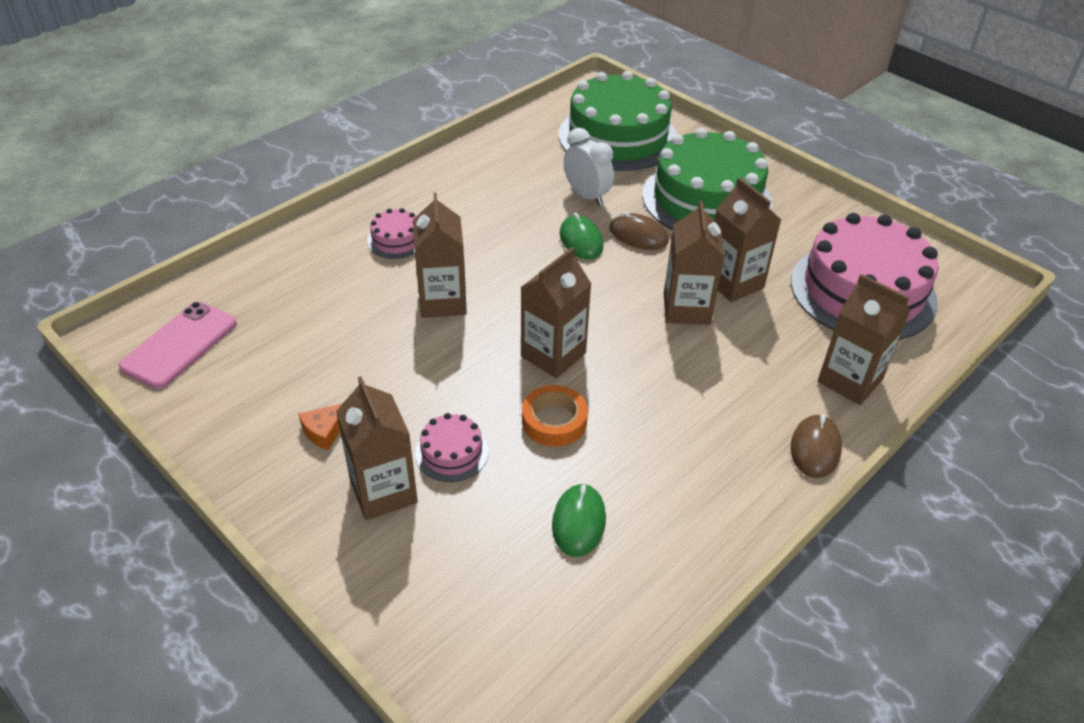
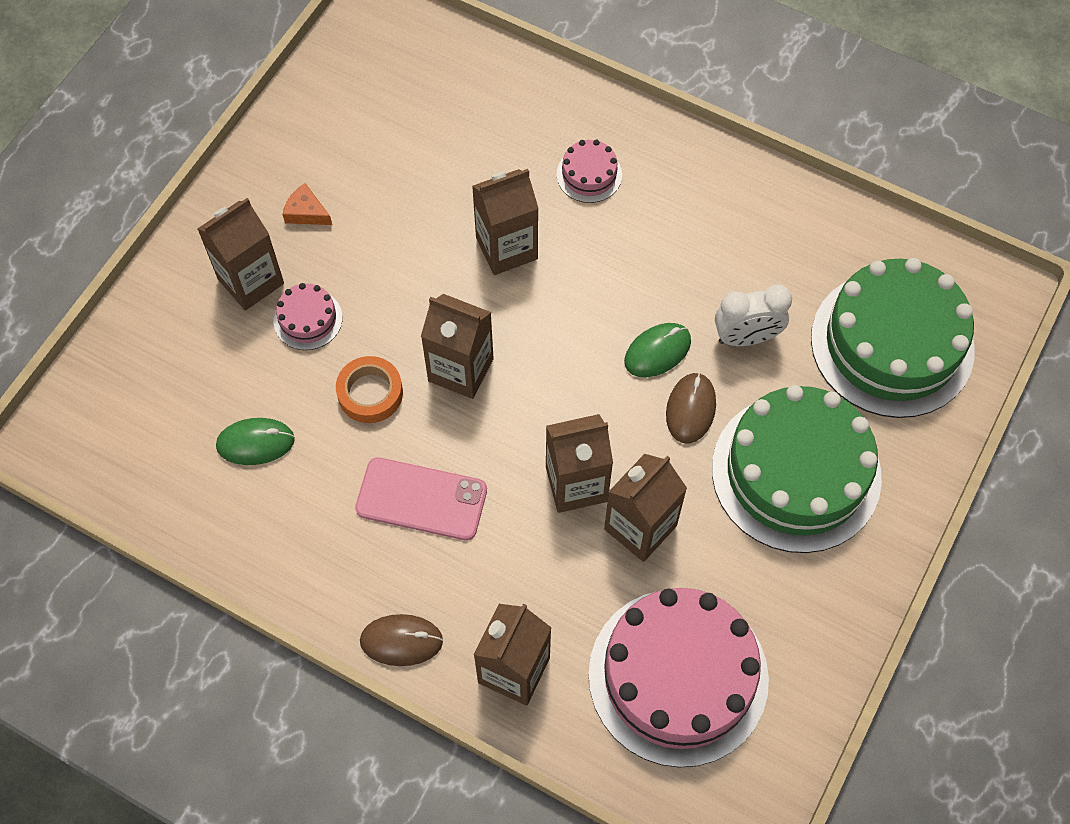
camera: 75 degrees right, 20 degrees up
pink phone [118,302,237,389] -> pink phone moved to [355,457,487,540]
white clock [564,128,614,206] -> white clock turned 45 degrees clockwise [715,285,792,346]

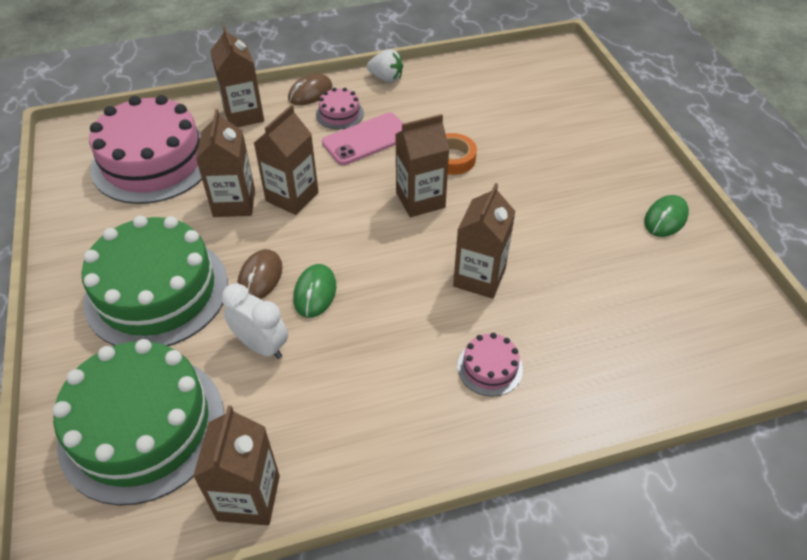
camera: 135 degrees right, 15 degrees down
brown carton [197,198,284,310] -> brown carton moved to [193,406,280,525]
green mouse [216,418,295,465] -> green mouse moved to [644,195,689,237]
pink cake [274,283,342,350] -> pink cake moved to [316,88,364,129]
orange cheese [282,183,332,225] -> none
brown mouse [666,373,716,444] -> brown mouse turned 45 degrees clockwise [237,249,283,299]
white clock [715,285,792,346] -> white clock turned 90 degrees clockwise [222,283,288,359]
none -> white strawberry [367,49,403,83]

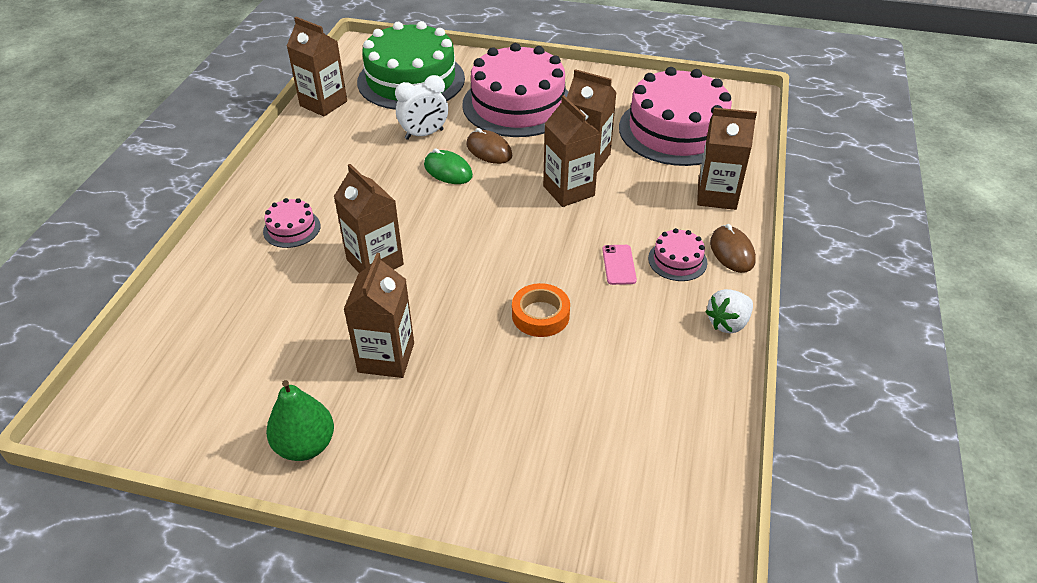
camera: 120 degrees right, 5 degrees down
green cake [82,215,228,346] -> pink cake [462,43,568,137]
pink phone [322,113,404,165] -> pink phone [602,245,637,285], size x0.55
brown carton [395,114,450,217] -> brown carton moved to [344,253,414,378]
green mouse [644,195,689,237] -> green pear [266,380,334,461]

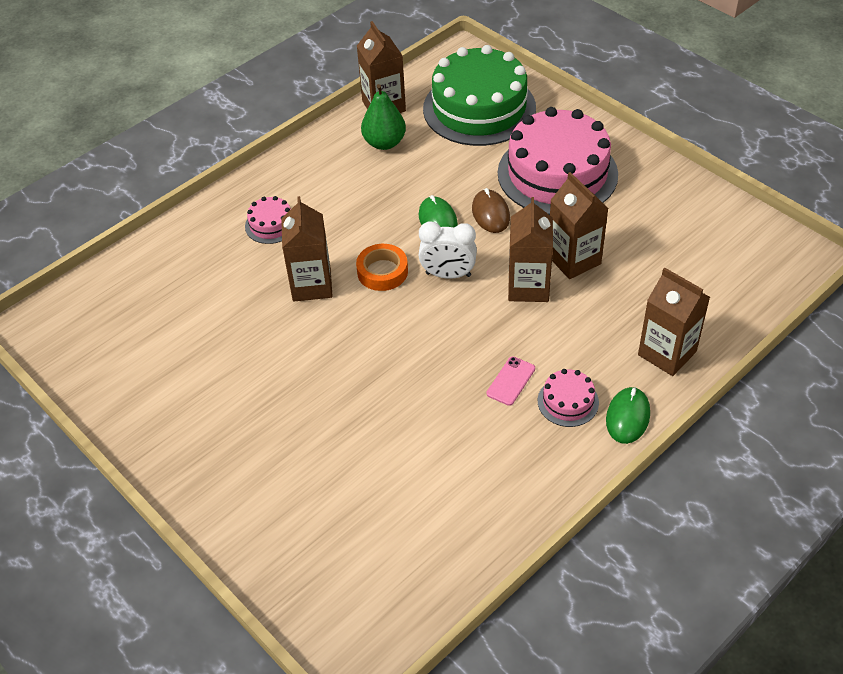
camera: 35 degrees right, 5 degrees up
green pear [266,380,334,461] -> green pear moved to [361,84,406,150]
brown carton [344,253,414,378] -> none
white clock [395,75,448,140] -> white clock moved to [419,221,477,279]
orange tape [512,283,570,337] -> orange tape moved to [356,244,408,291]
pink cake [619,67,732,166] -> none
white strawberry [705,289,753,333] -> none
brown mouse [710,224,756,273] -> green mouse [606,387,650,444]

